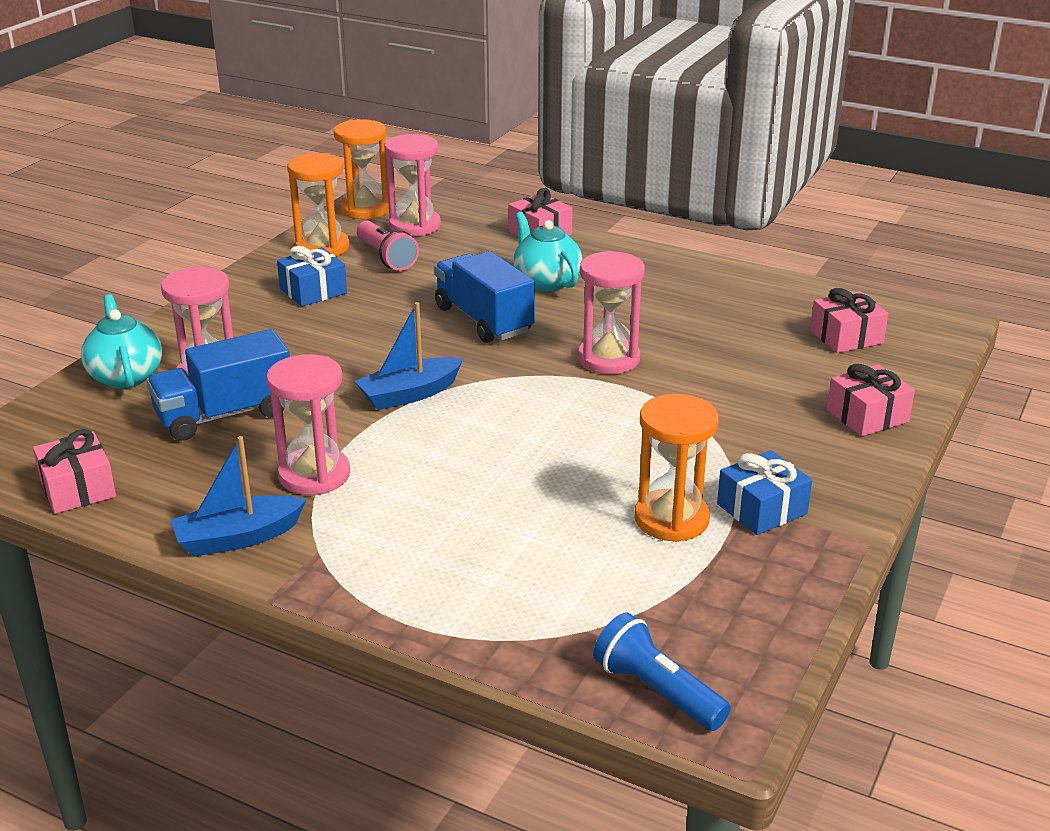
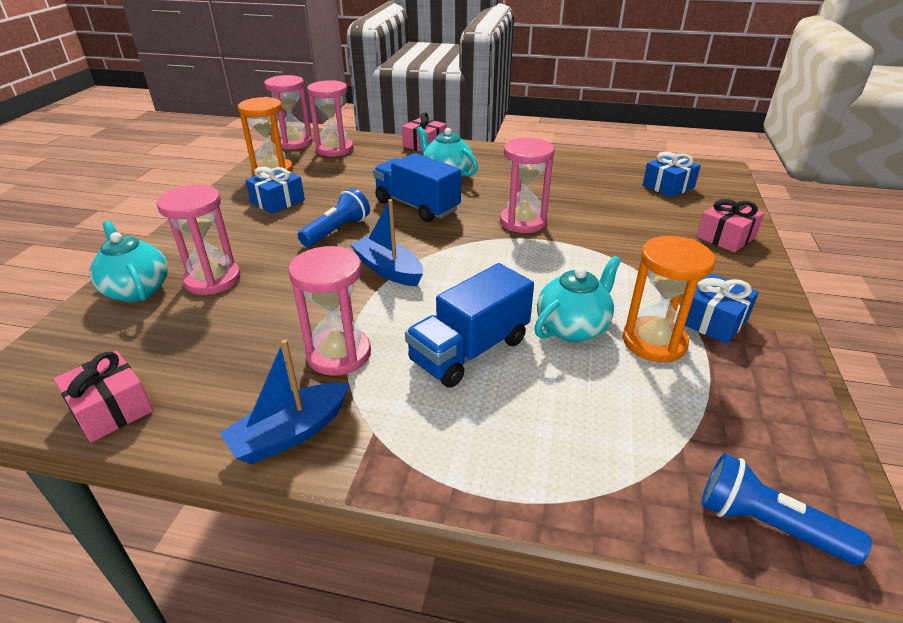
camera: 15 degrees left, 5 degrees up
blue truck [146,329,290,441] -> blue truck moved to [405,263,534,388]
orange hourglass [334,119,389,219] -> pink hourglass [264,75,313,150]
blue boat [355,302,463,410] -> blue boat turned 90 degrees clockwise [350,199,423,286]
pink flashlight [357,221,419,271] -> none
pink gift [810,288,888,353] -> blue gift [643,152,701,198]
none -> blue flashlight [298,188,370,247]
none -> turquoise teapot [535,256,621,342]

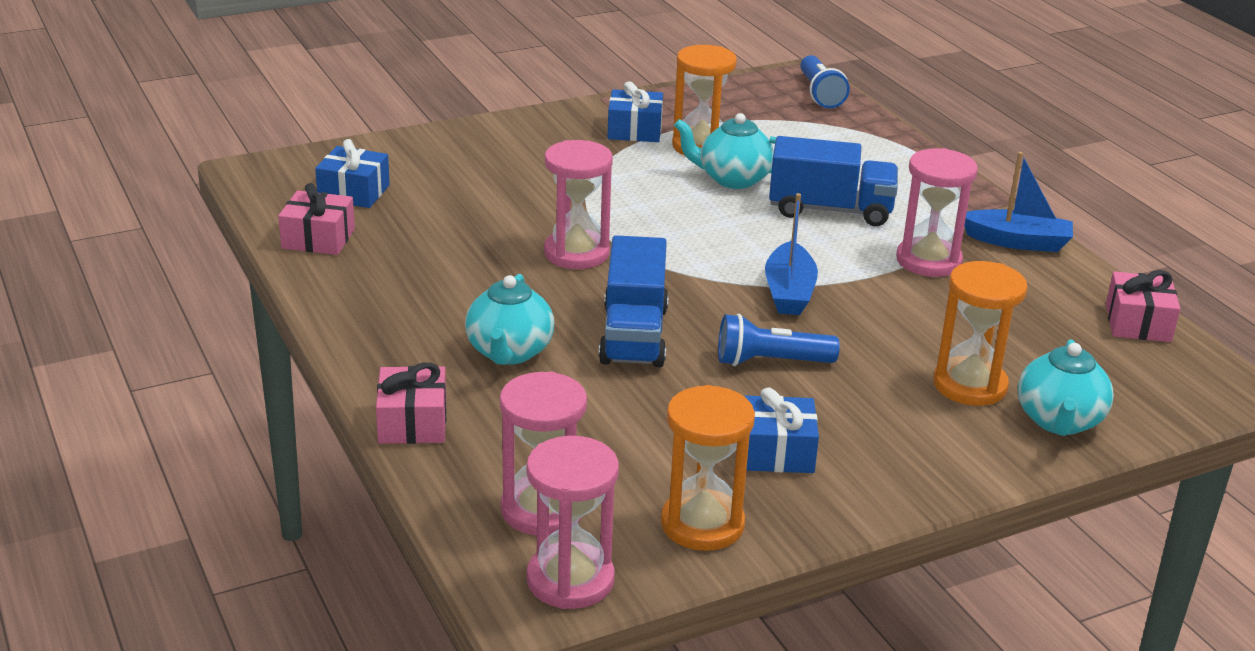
camera: 130 degrees left, 5 degrees down
pink hourglass [156,185,241,295] -> orange hourglass [934,261,1027,406]
pink gift [696,199,764,253] -> pink gift moved to [278,183,355,255]

